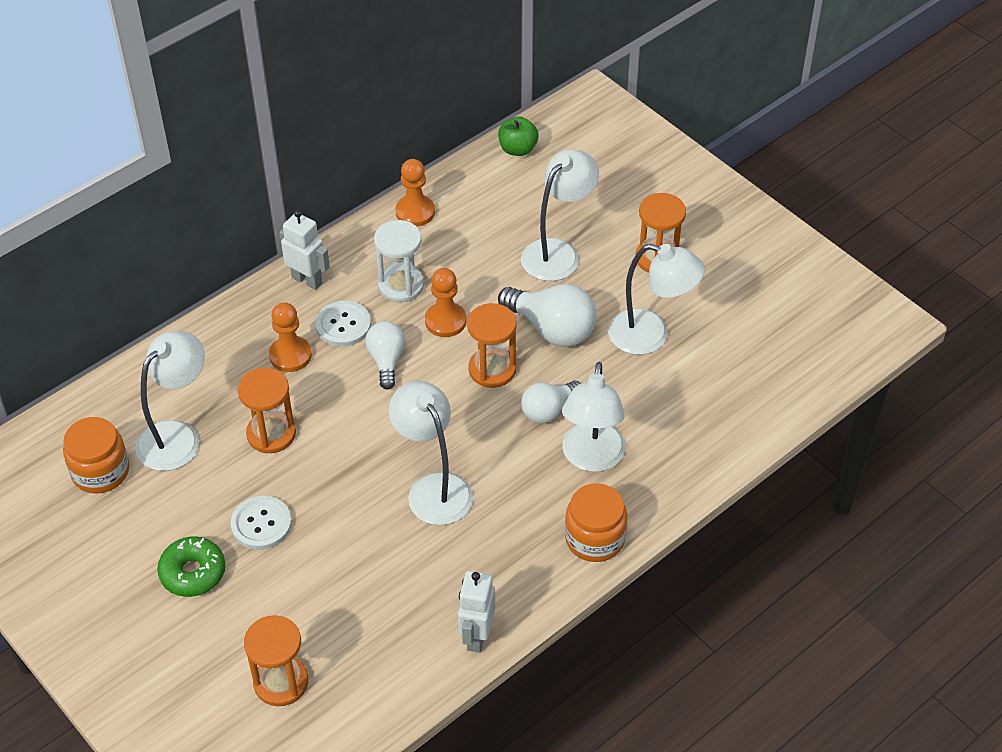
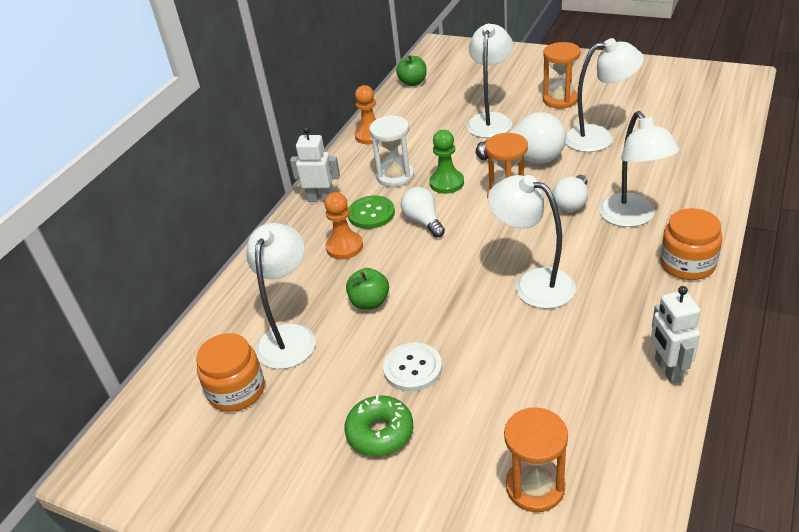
camera: 20 degrees left, 10 degrees down
orange hourglass [238,368,296,453] -> green apple [346,268,389,310]
white button [316,301,371,347] -> green button [348,196,395,229]
orange pawn [425,268,466,337] -> green pawn [429,130,464,194]

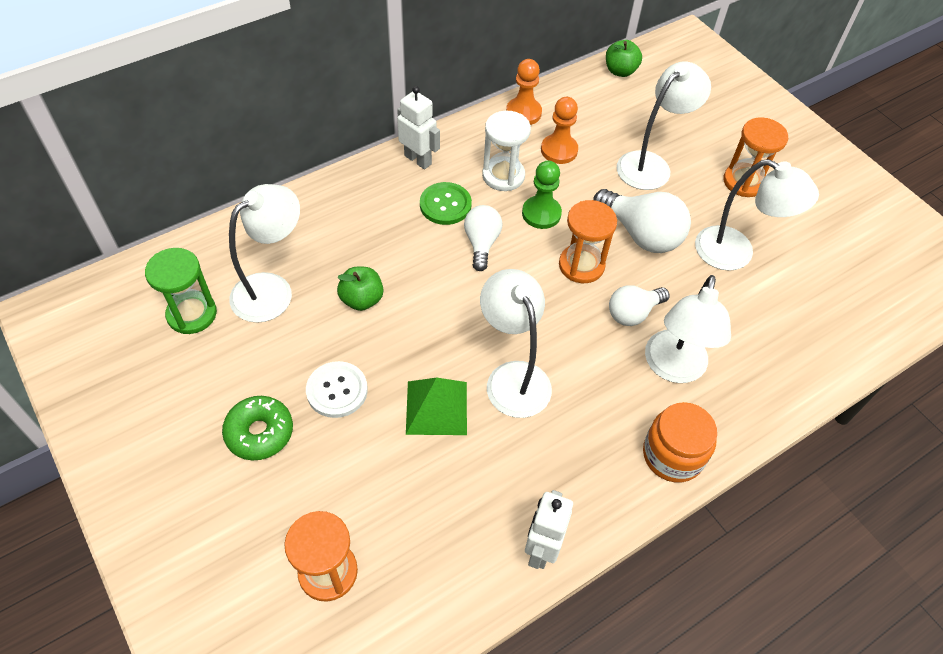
camera: 25 degrees right, 15 degrees up
orange jar [196,333,265,412] -> green hourglass [145,248,217,334]
orange pawn [325,192,363,259] -> orange pawn moved to [541,97,578,164]
none -> green pyramid [406,378,467,435]

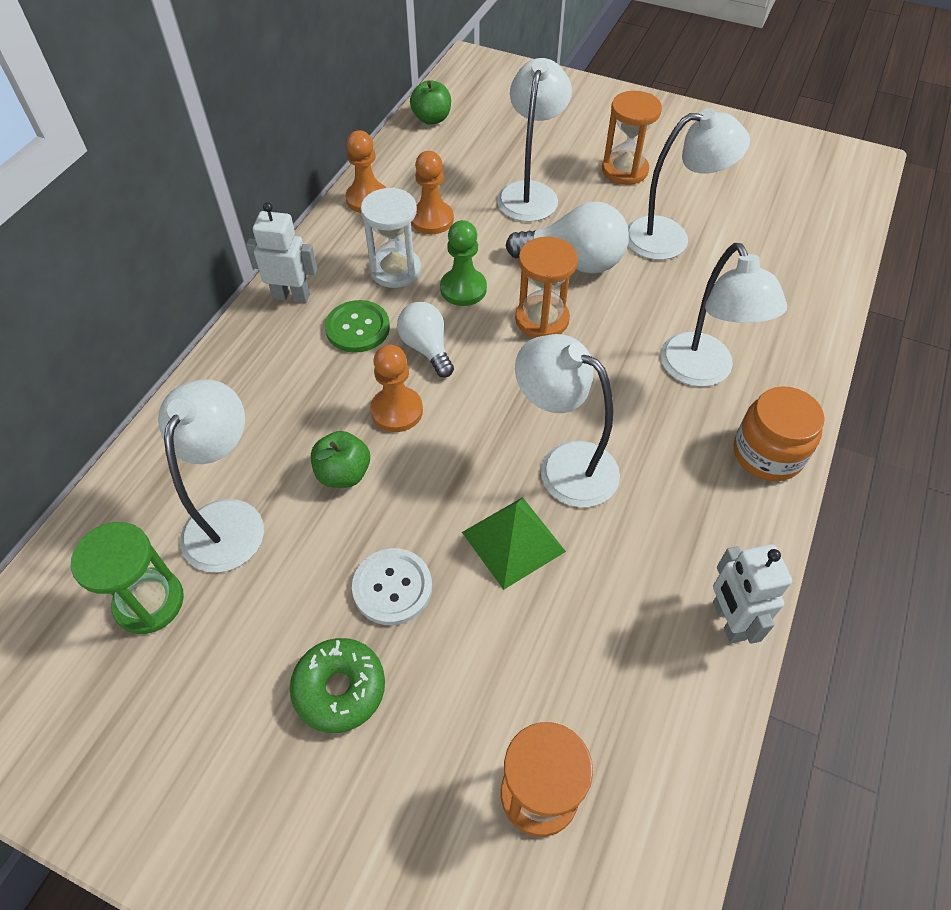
camera: 30 degrees left, 0 degrees up
white light bulb [609,285,669,326] -> none
none -> orange pawn [370,345,423,432]

